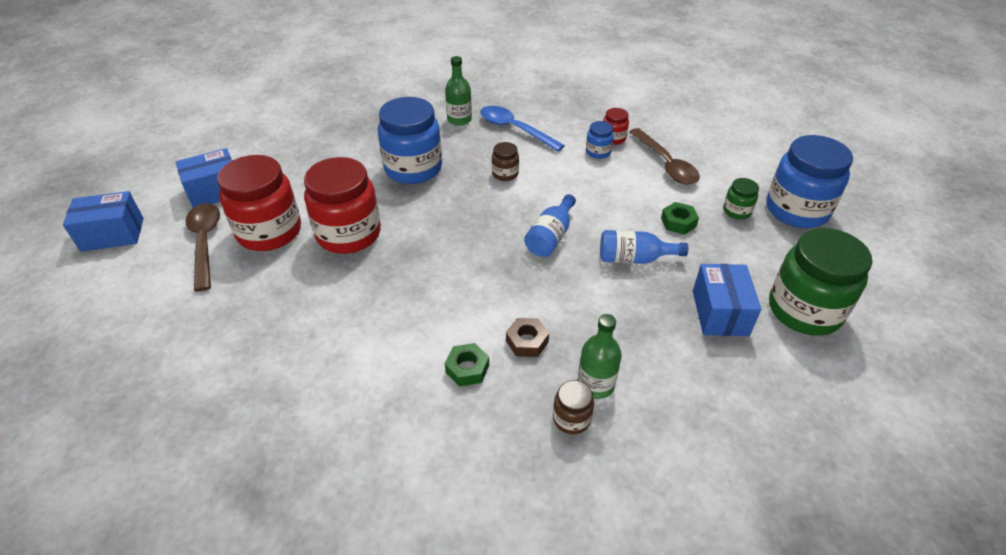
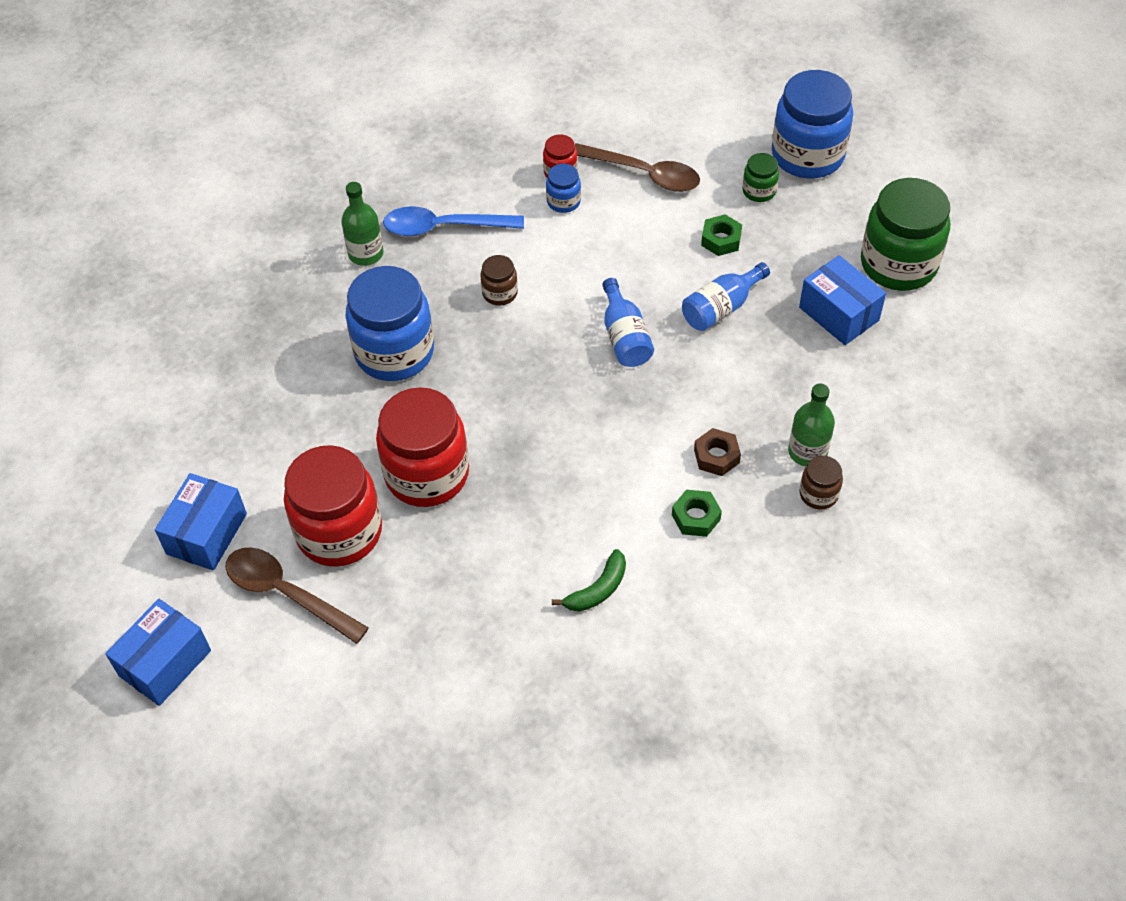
camera: 40 degrees left, 10 degrees up
none -> green banana [552,549,626,612]

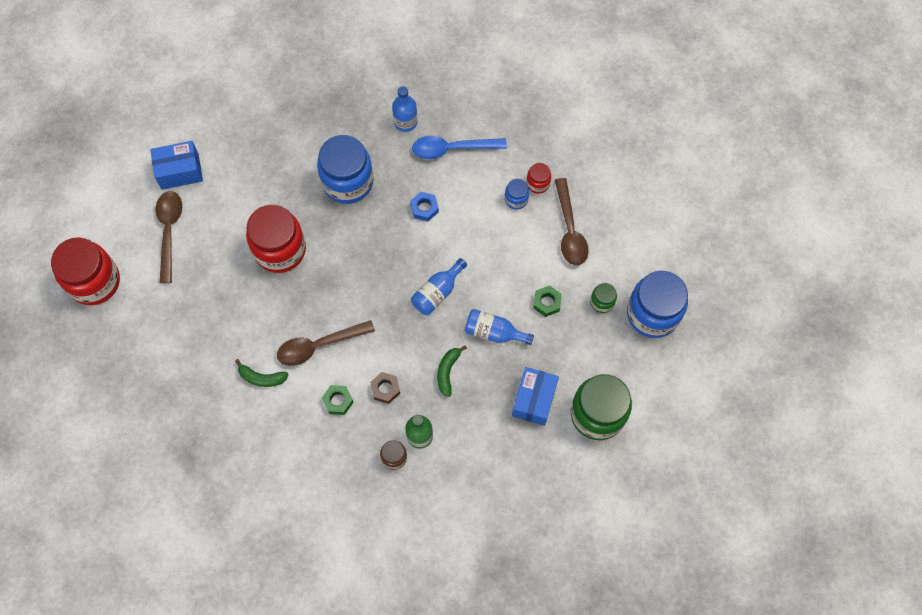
camera: 55 degrees right, 15 degrees up
blue box [105,599,211,706] -> none
red jar [284,445,382,567] -> red jar moved to [51,237,120,305]
green bottle [341,182,384,266] -> blue bottle [392,86,418,132]
blue spoon [383,206,524,236] -> blue spoon turned 60 degrees counterclockwise [412,136,507,159]
brown jar [480,255,518,306] -> blue nut [410,192,439,222]
none -> brown spoon [277,320,375,366]
none -> green banana [437,345,467,397]

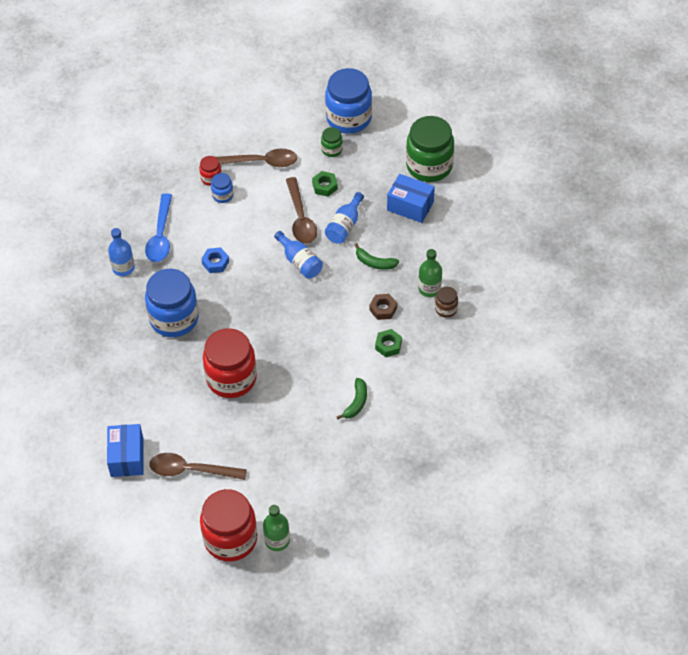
camera: 80 degrees left, 15 degrees down
brown spoon [277,320,375,366] -> brown spoon moved to [286,177,317,244]
none -> green bottle [263,505,290,551]

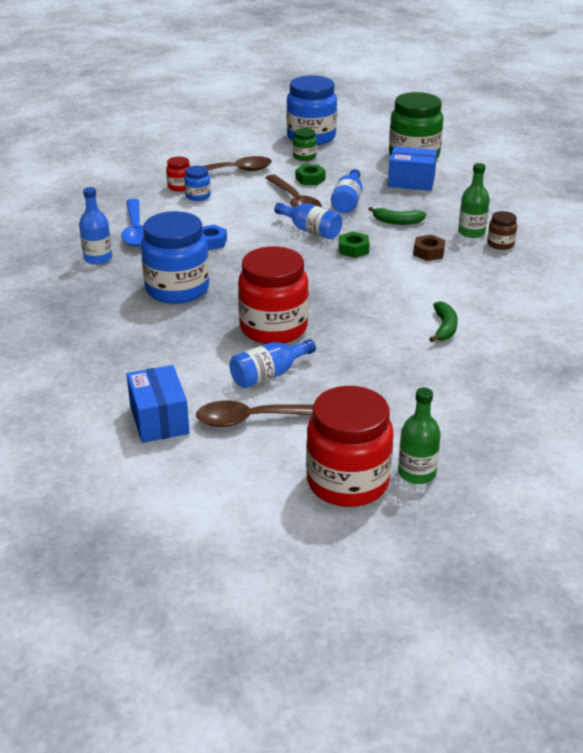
camera: 15 degrees left, 20 degrees down
green nut [375,329,402,357] -> green nut moved to [339,232,370,258]
none -> blue bottle [230,339,316,388]

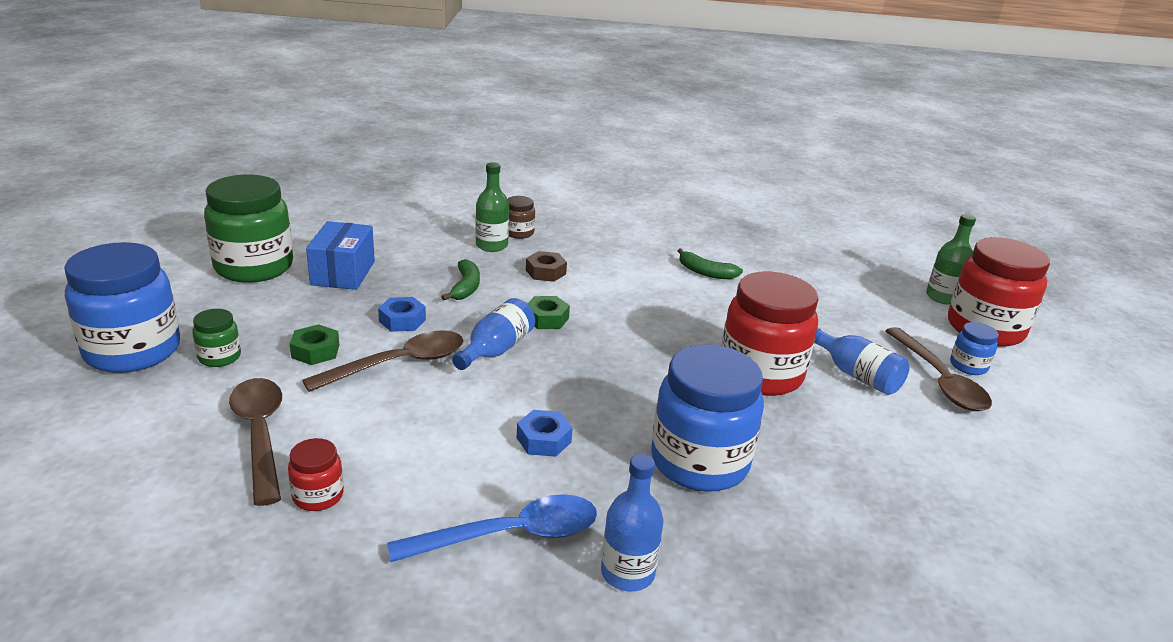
camera: 100 degrees left, 5 degrees down
blue box [126,365,190,443] -> none
blue jar [185,166,211,201] -> blue jar moved to [950,322,999,375]
blue bottle [331,169,362,213] -> blue nut [378,297,426,332]
green banana [429,301,458,342] -> green banana turned 150 degrees counterclockwise [678,249,743,279]

